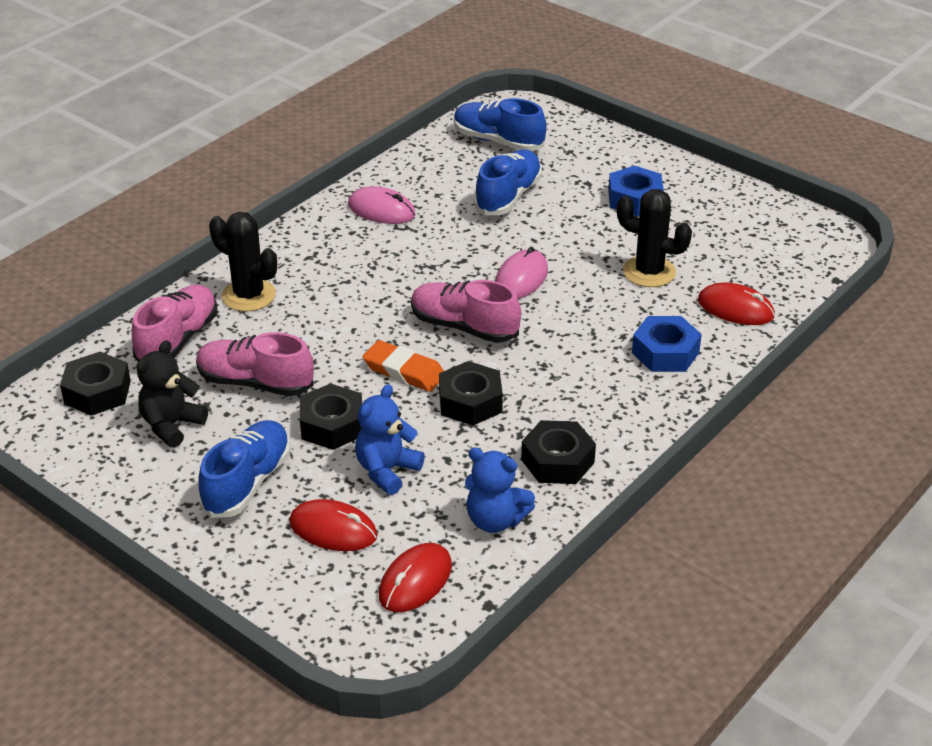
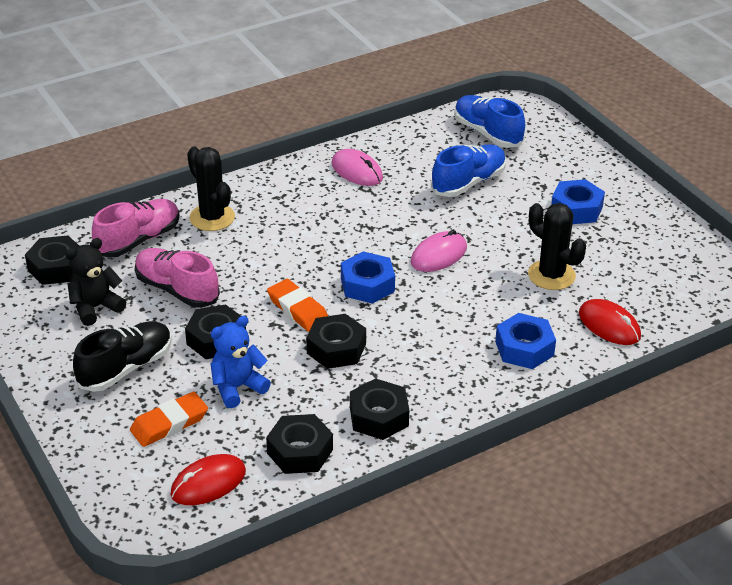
camera: 20 degrees right, 0 degrees up
blue shoe [198,420,290,518] -> black shoe [73,321,172,392]
red mouse [289,499,377,551] -> orange eraser [130,392,208,447]
pink shoe [411,280,521,343] -> blue nut [341,251,395,304]
blue teddy bear [465,448,535,533] -> black nut [266,414,333,474]

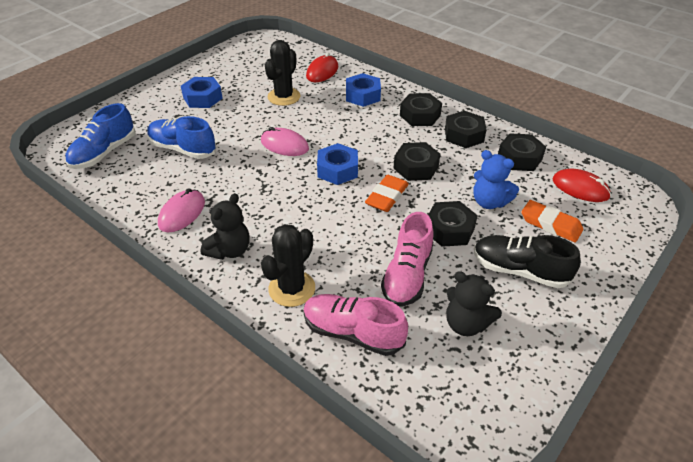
camera: 110 degrees left, 5 degrees up
black nut [25,236,79,285] -> black nut moved to [400,93,442,126]
none -> black teddy bear [200,193,250,260]

